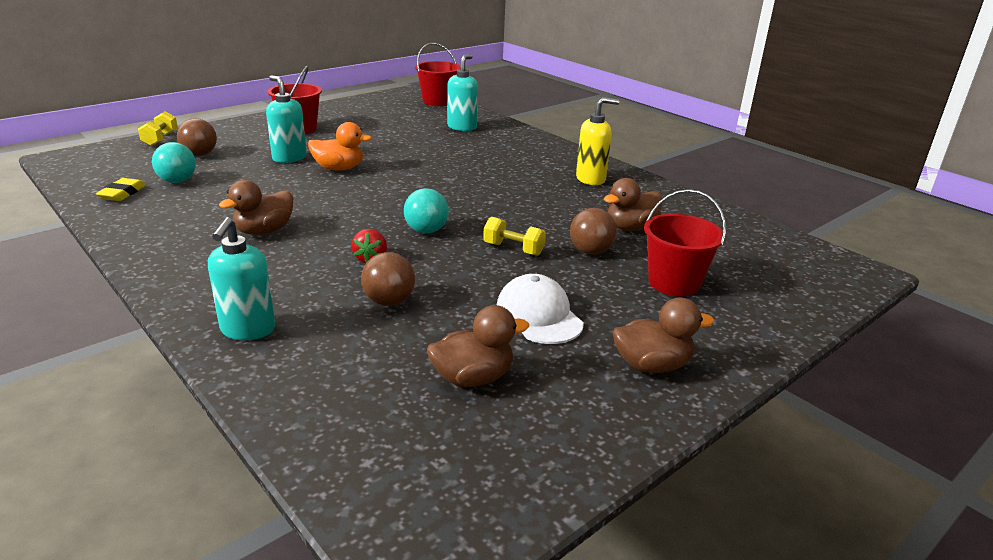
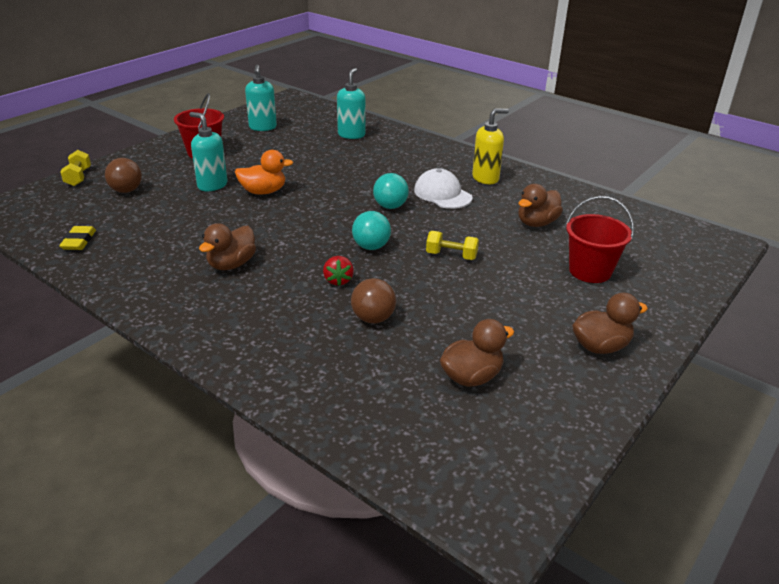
camera: 10 degrees left, 5 degrees up
turquoise ball [152,142,196,183] -> turquoise ball moved to [373,173,409,209]
turquoise soap dispenser [208,217,275,340] -> turquoise soap dispenser moved to [245,65,277,131]
red bucket [415,43,461,106] -> none
white cap [497,274,584,344] -> white cap moved to [414,168,473,209]
brown ball [570,208,617,254] -> none

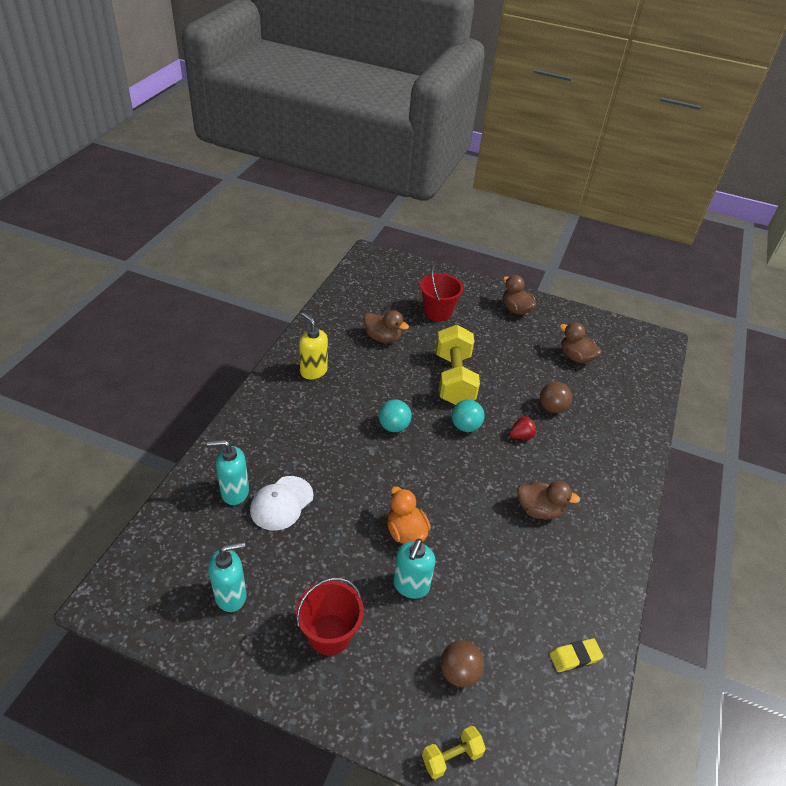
camera: 110 degrees left, 10 degrees up
white cap [414,168,473,209] -> white cap moved to [250,476,313,531]
yellow dumbbell [426,231,479,260] -> yellow dumbbell [436,325,480,405], size x2.09

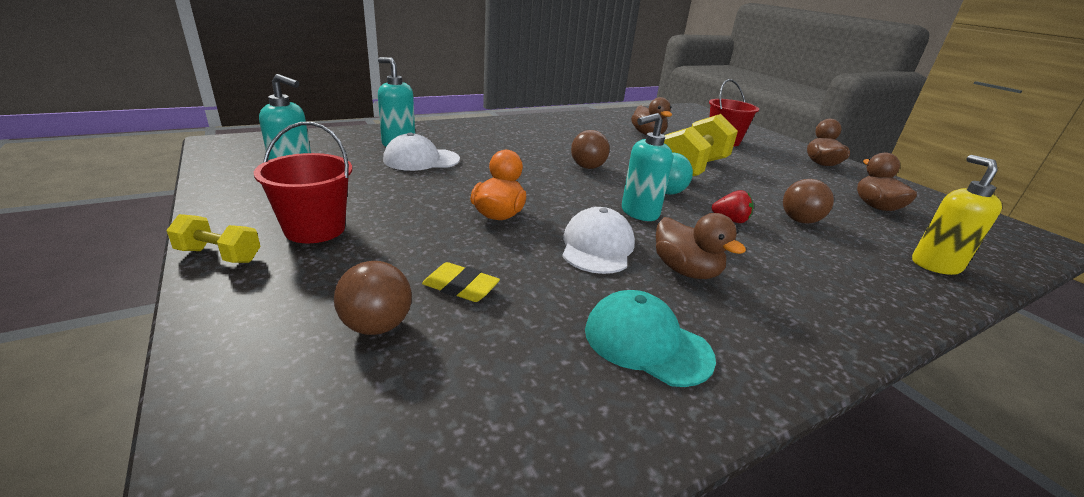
camera: 40 degrees right, 15 degrees down
yellow soap dispenser [299,312,328,379] -> yellow soap dispenser moved to [912,155,1002,275]
turquoise ball [379,399,412,432] -> brown ball [571,130,610,169]
turquoise soap dispenser [393,539,436,599] -> turquoise soap dispenser moved to [622,113,673,221]
yellow dumbbell [422,726,486,779] -> yellow dumbbell moved to [166,214,261,263]
yellow eraser [549,638,603,672] -> yellow eraser moved to [422,262,500,302]
none -> white cap [562,207,635,274]
none -> turquoise cap [585,290,716,387]

